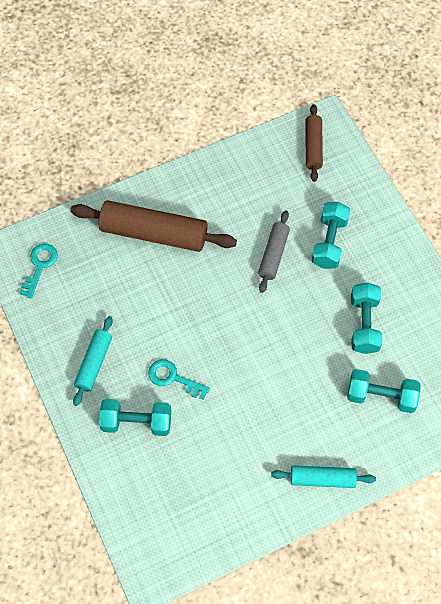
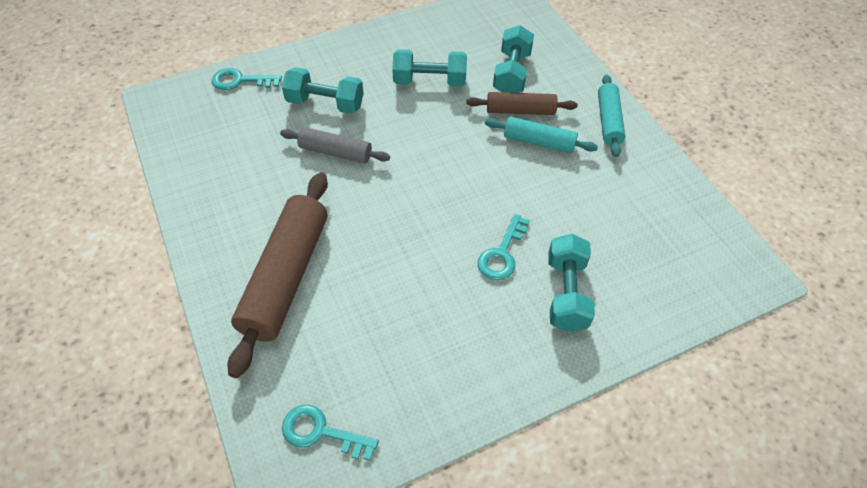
camera: 90 degrees left, 10 degrees down
turquoise rolling pin [73,316,113,406] -> turquoise rolling pin moved to [485,116,598,153]
brown rolling pin [306,104,323,182] -> brown rolling pin moved to [466,92,578,115]
none -> turquoise key [212,68,282,90]

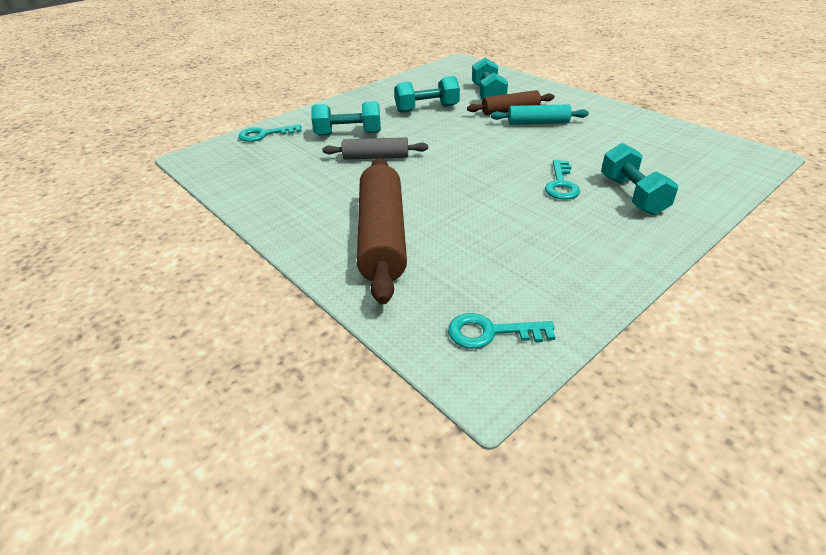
camera: 15 degrees left, 15 degrees down
turquoise rolling pin [598,74,625,157] -> none

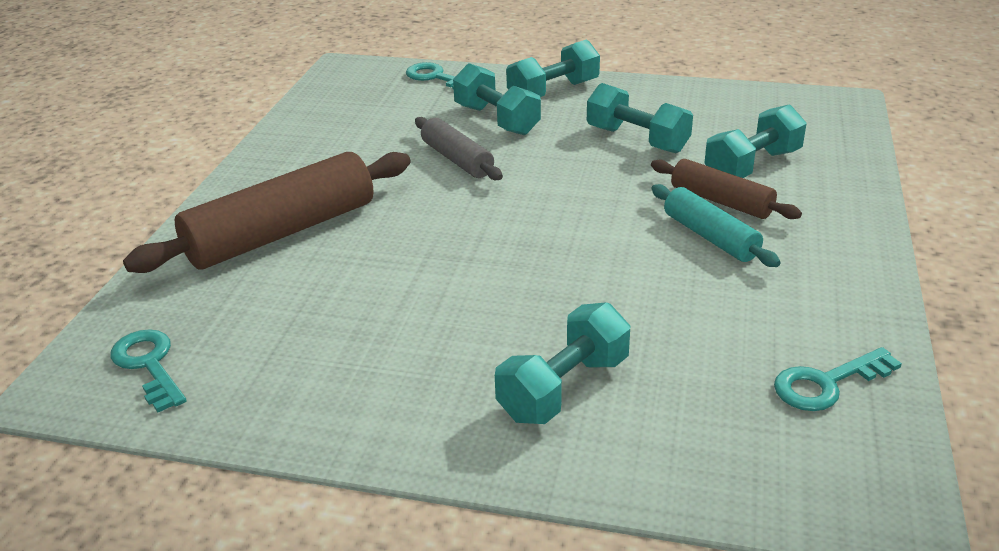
camera: 55 degrees right, 5 degrees down
turquoise key [545,160,580,200] -> turquoise key moved to [774,347,902,411]
none -> turquoise dumbbell [506,40,600,97]

